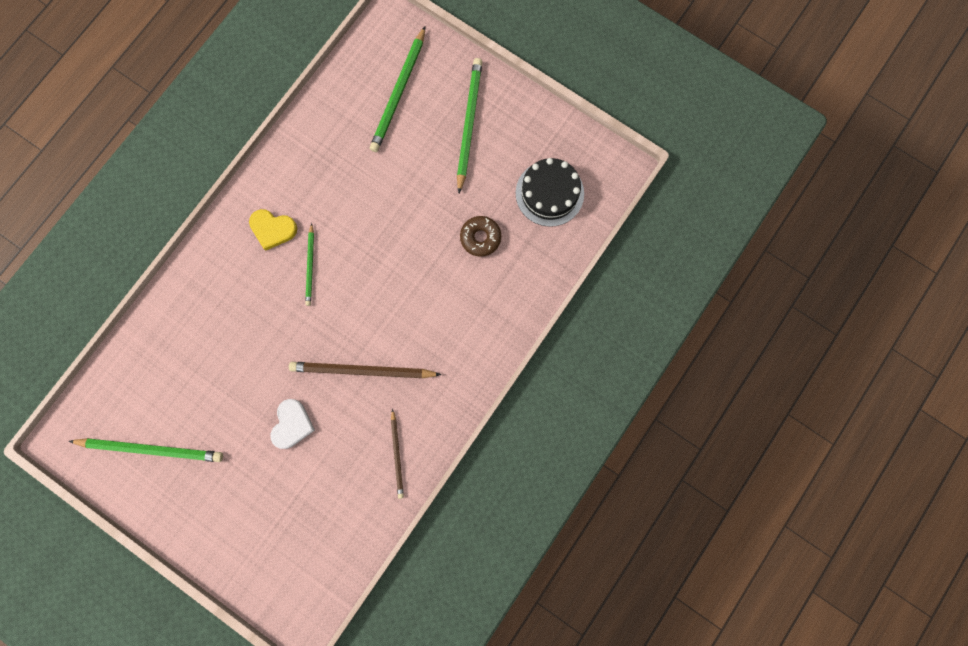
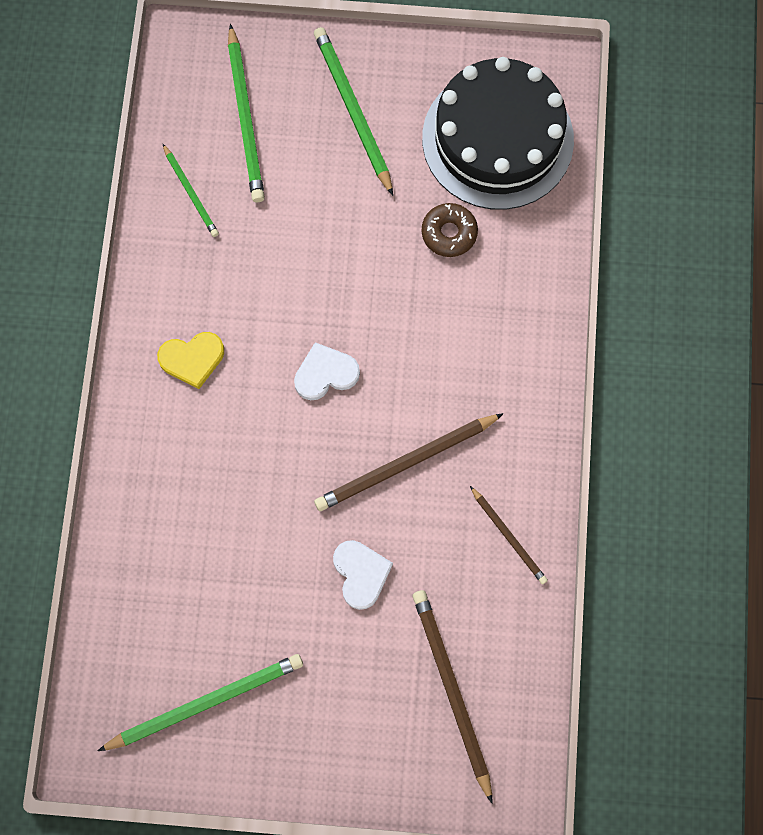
camera: 30 degrees left, 5 degrees down
green pencil [305,223,314,306] -> green pencil moved to [163,144,219,237]
black cake [516,158,584,227] -> black cake [422,57,574,210], size x1.63
none -> white heart [294,342,360,400]
none -> brown pencil [413,590,492,803]

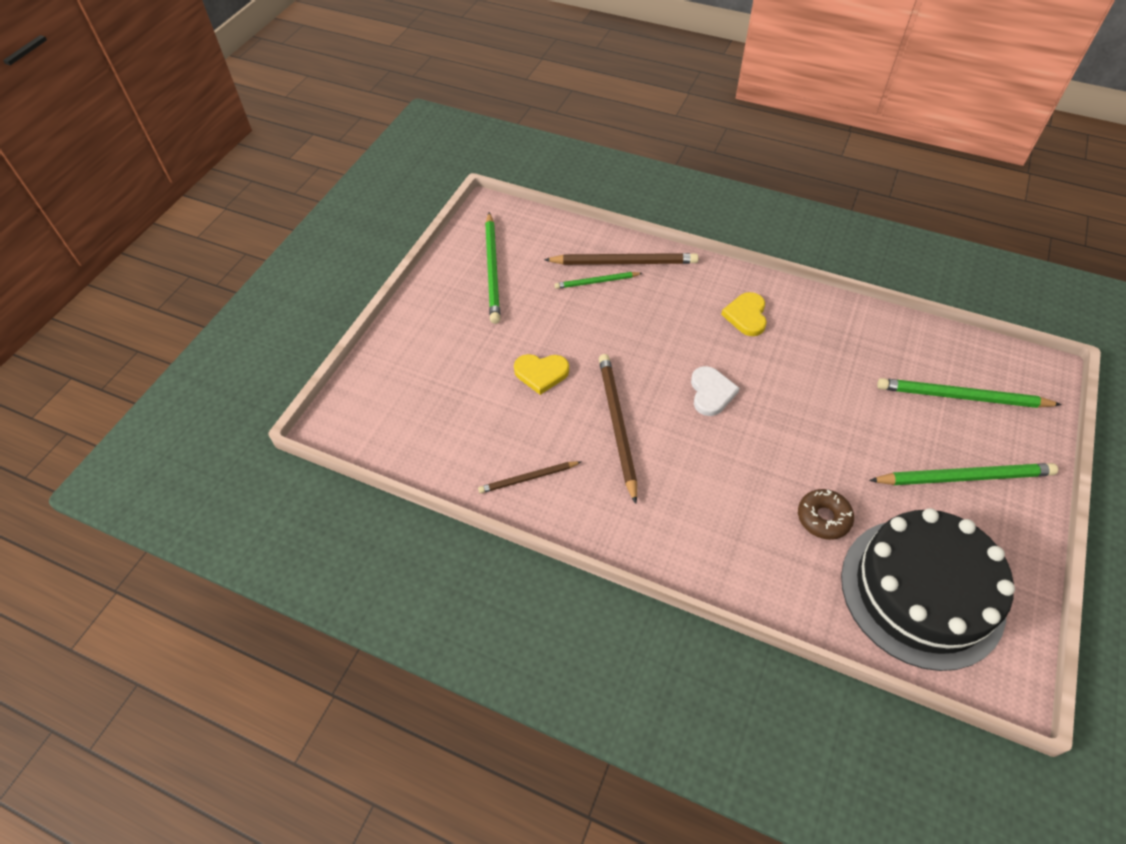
camera: 110 degrees right, 20 degrees down
green pencil [163,144,219,237] -> green pencil moved to [555,272,642,289]
white heart [333,540,393,610] -> yellow heart [514,354,569,395]
brown pencil [413,590,492,803] -> brown pencil moved to [544,253,699,265]

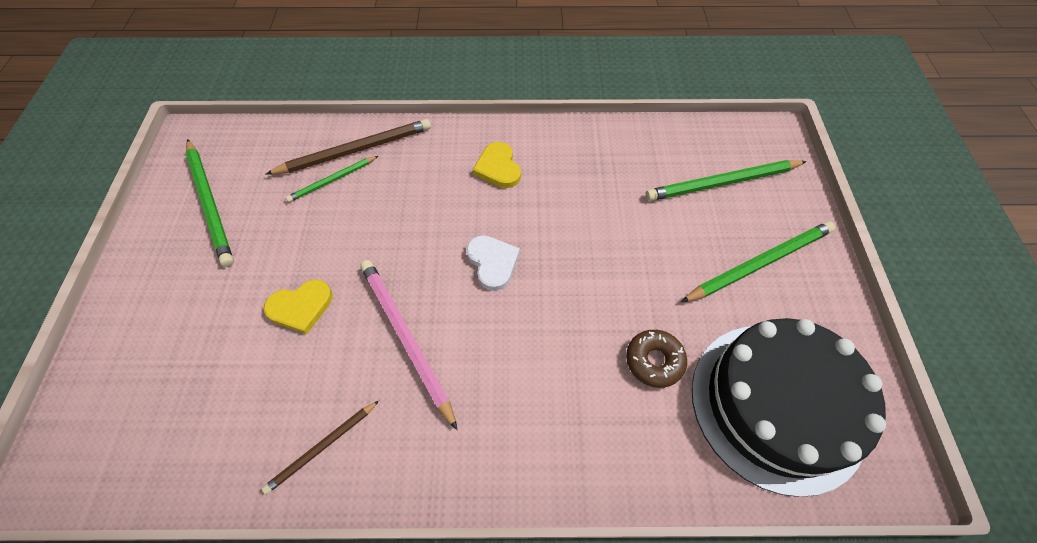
camera: 25 degrees left, 5 degrees up
brown pencil [599,354,637,504] -> pink pencil [360,260,457,430]

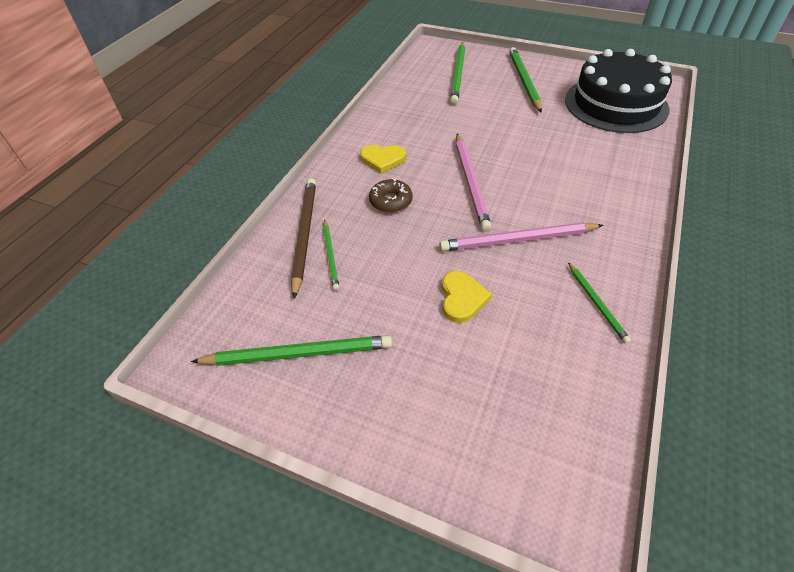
camera: 65 degrees left, 10 degrees down
brown pencil [262,401,379,494] -> green pencil [568,262,631,344]
white heart [466,235,520,291] -> pink pencil [456,134,492,232]
brown donut [626,330,687,388] -> brown donut moved to [369,178,413,213]

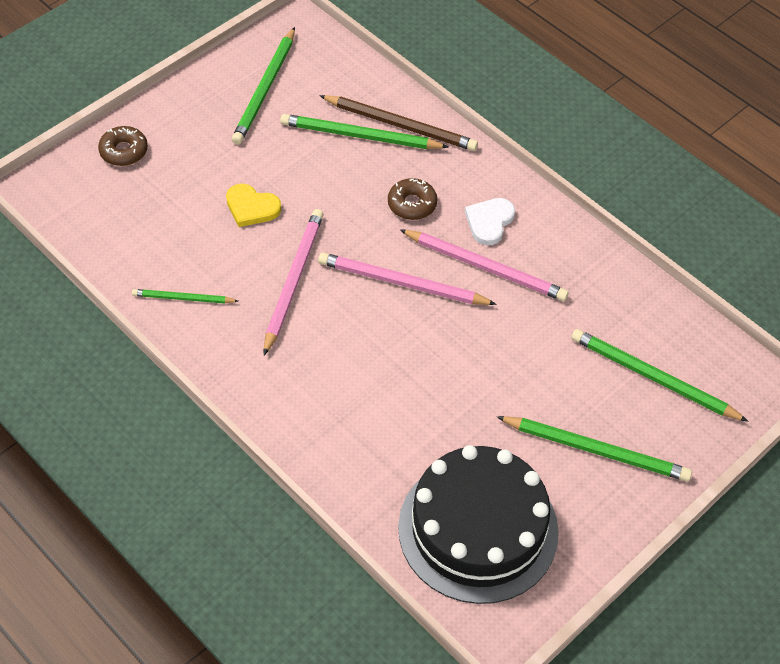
camera: 110 degrees right, 5 degrees up
green pencil [323,220,339,291] -> green pencil [280,114,449,149], size x1.74
yellow heart [360,145,406,174] -> white heart [465,198,515,245]
none -> brown donut [98,126,148,166]
none -> pink pencil [400,229,569,301]

